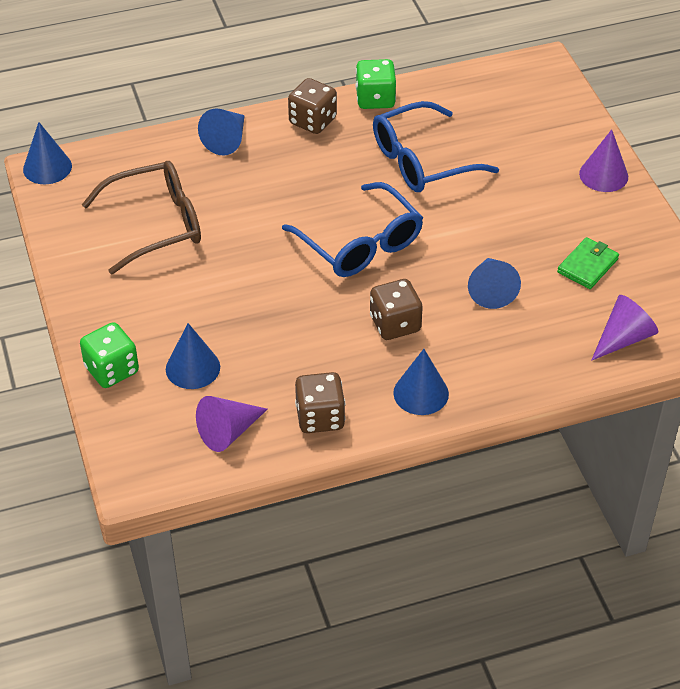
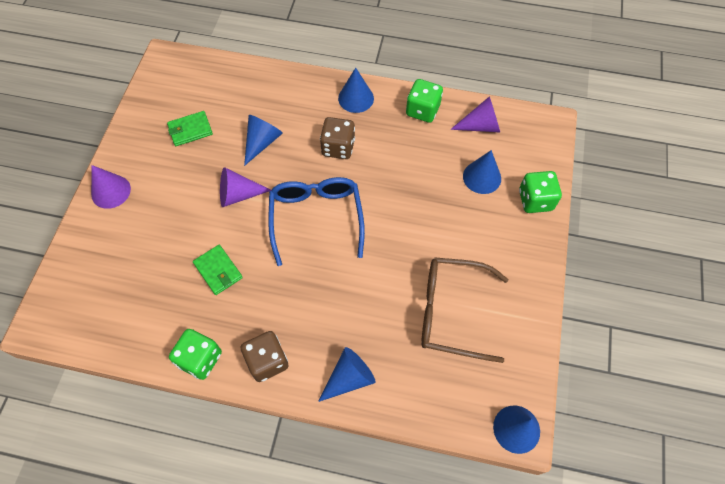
camera: 150 degrees left, 15 degrees up
brown dice [295,372,345,433] -> green dice [406,79,443,123]
blue glasses [373,101,499,192] -> green wallet [193,245,243,295]
purple cone [591,295,658,361] -> purple cone moved to [220,167,271,207]

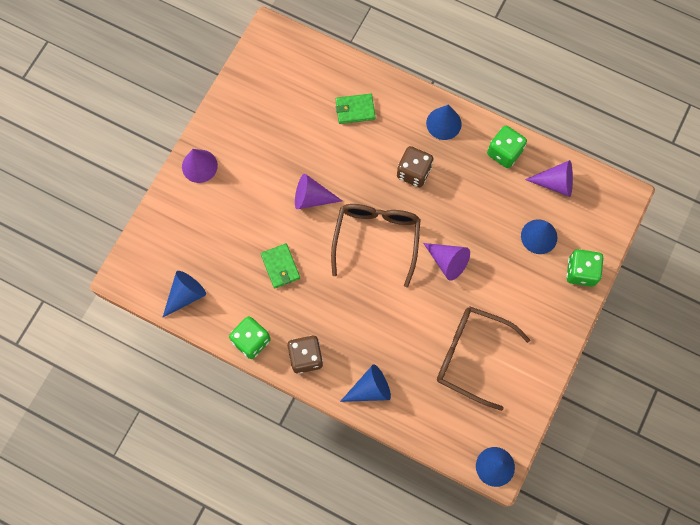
camera: 15 degrees right, 10 degrees up
green wallet [167,111,213,146] -> green wallet moved to [336,94,375,124]
blue cone [244,115,283,166] -> blue cone moved to [162,271,206,318]
blue glasses [268,177,365,266] -> brown glasses [331,204,421,287]
none -> purple cone [423,243,470,281]

